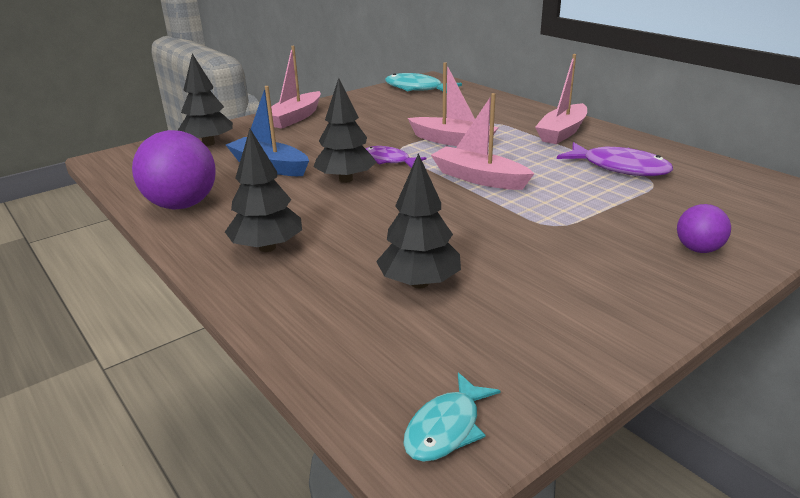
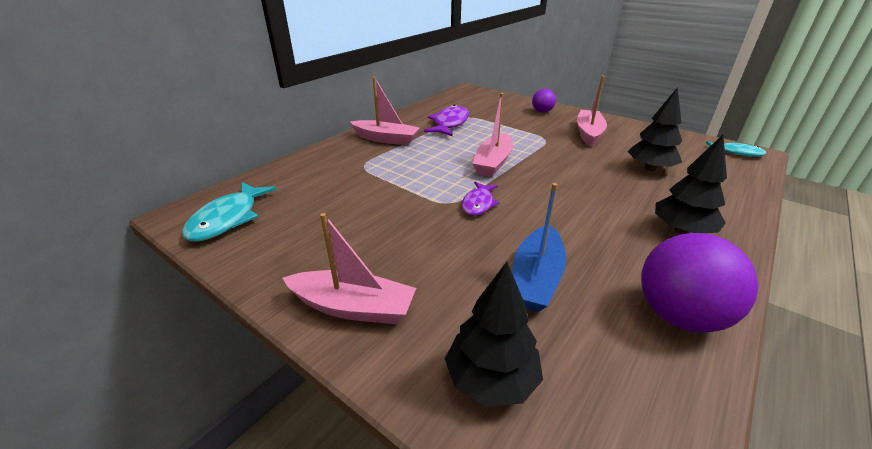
camera: 105 degrees left, 5 degrees up
black tree [313,78,376,183] -> none
pink boat [408,62,499,146] -> pink boat moved to [577,76,607,147]

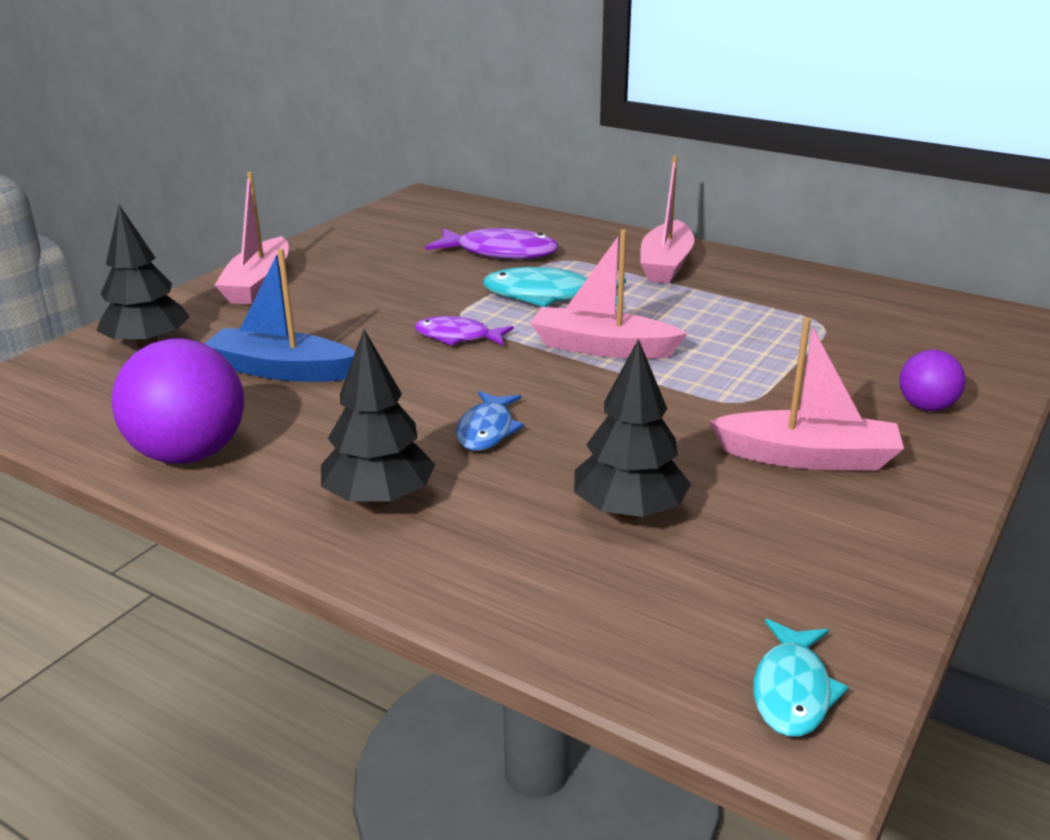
camera: 85 degrees right, 5 degrees down
turquoise fish [182,182,277,242] -> turquoise fish moved to [483,267,626,307]
purple fish [424,105,469,136] -> purple fish moved to [425,228,558,259]
none -> blue fish [456,391,524,451]

